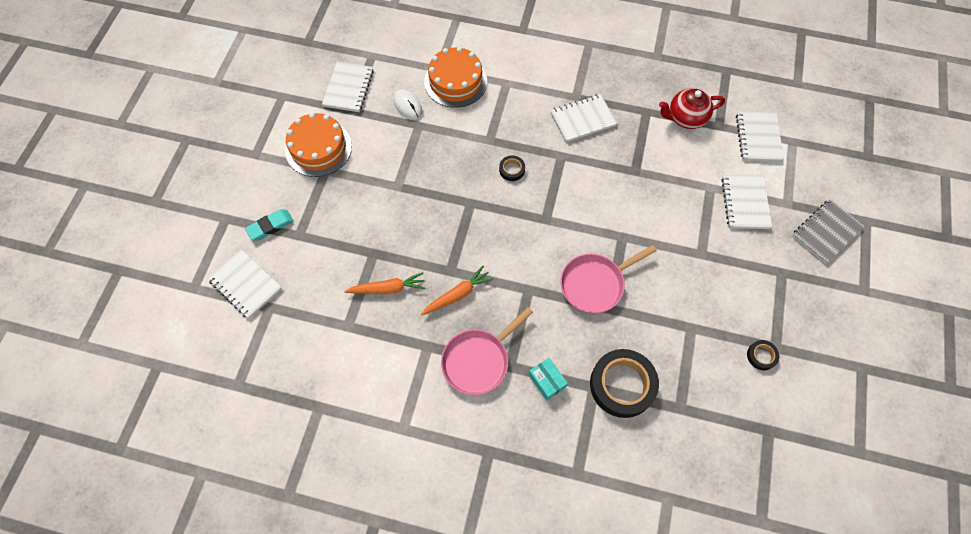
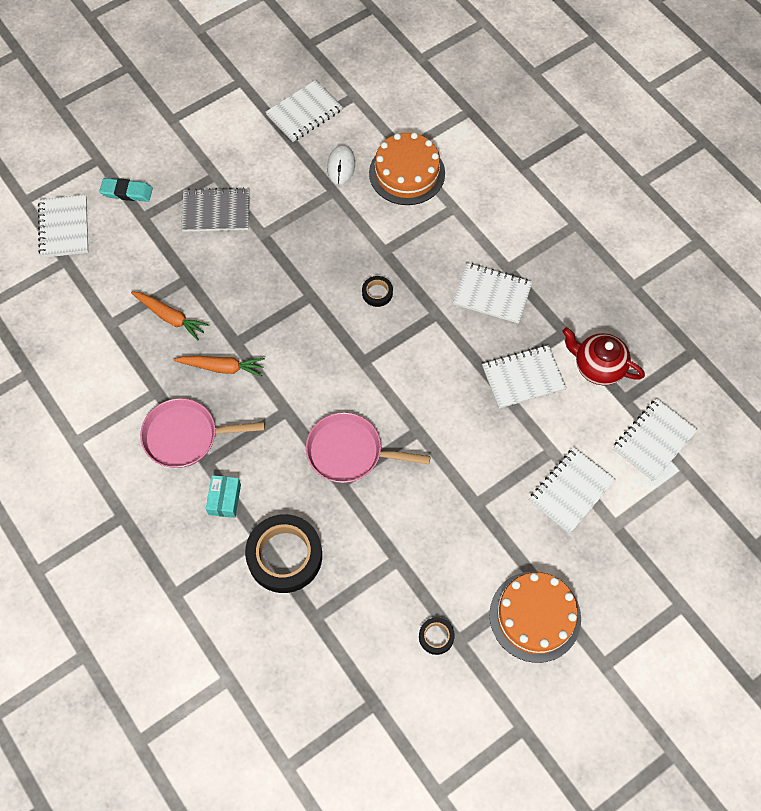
camera: 40 degrees right, 0 degrees up
orange cake [285,113,352,177] -> orange cake moved to [489,571,581,663]
grey notebook [792,199,864,264] -> grey notebook moved to [181,187,249,232]
none -> white notebook [482,345,567,409]

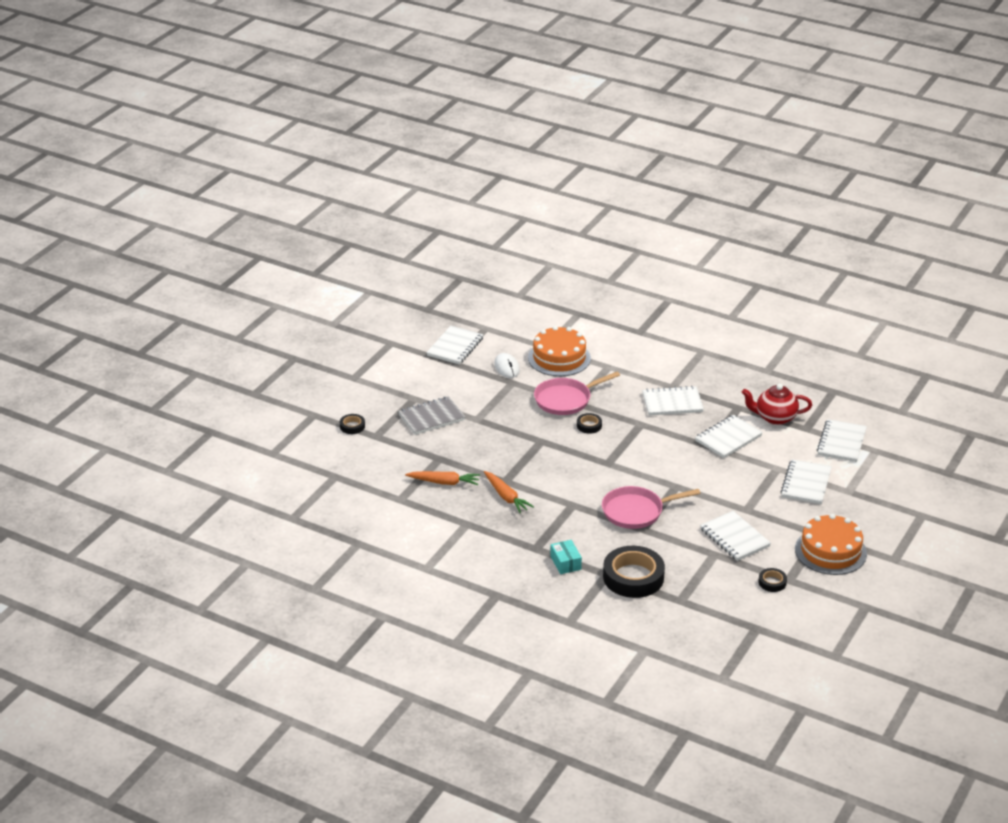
camera: 25 degrees left, 30 degrees down
white notebook [38,194,88,258] -> white notebook moved to [700,511,771,561]
turquoise eraser [99,178,153,202] -> black tape [340,414,365,434]
pink pan [140,398,265,468] -> pink pan moved to [534,371,620,415]
orange carrot [174,356,265,377] -> orange carrot turned 75 degrees clockwise [484,471,534,513]

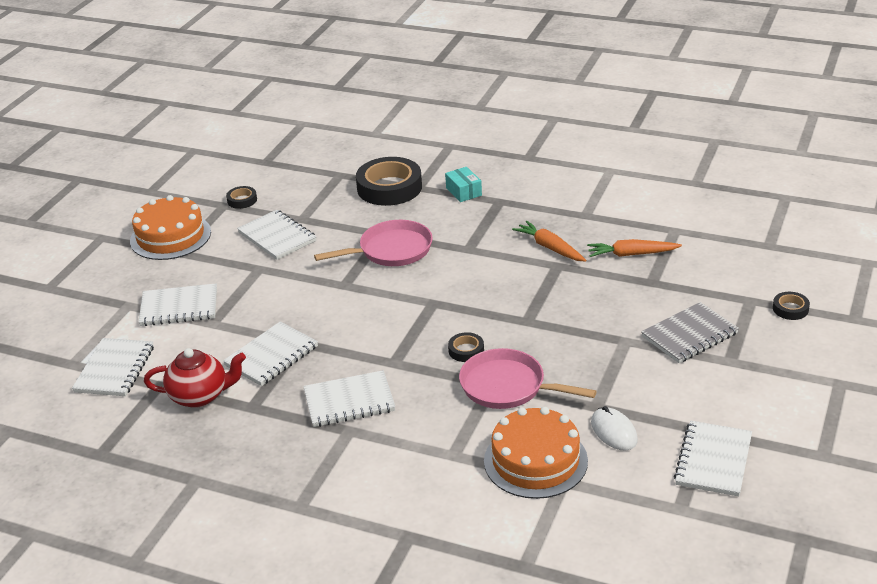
camera: 175 degrees right, 0 degrees up
pink pan [534,371,620,415] -> pink pan turned 120 degrees counterclockwise [459,348,597,409]
white notebook [781,459,832,504] -> white notebook turned 75 degrees clockwise [138,283,217,326]

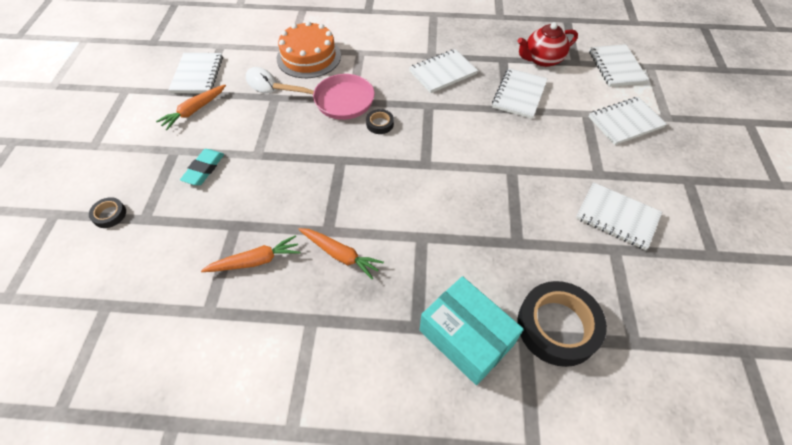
camera: 160 degrees right, 20 degrees up
orange cake [130,195,211,260] -> none
black tape [226,186,257,209] -> none
pink pan [314,220,433,266] -> none
turquoise box [445,167,482,202] -> turquoise box [420,276,524,385], size x1.94
grey notebook [641,302,739,363] -> turquoise eraser [180,149,224,185]
none -> orange carrot [156,85,226,130]

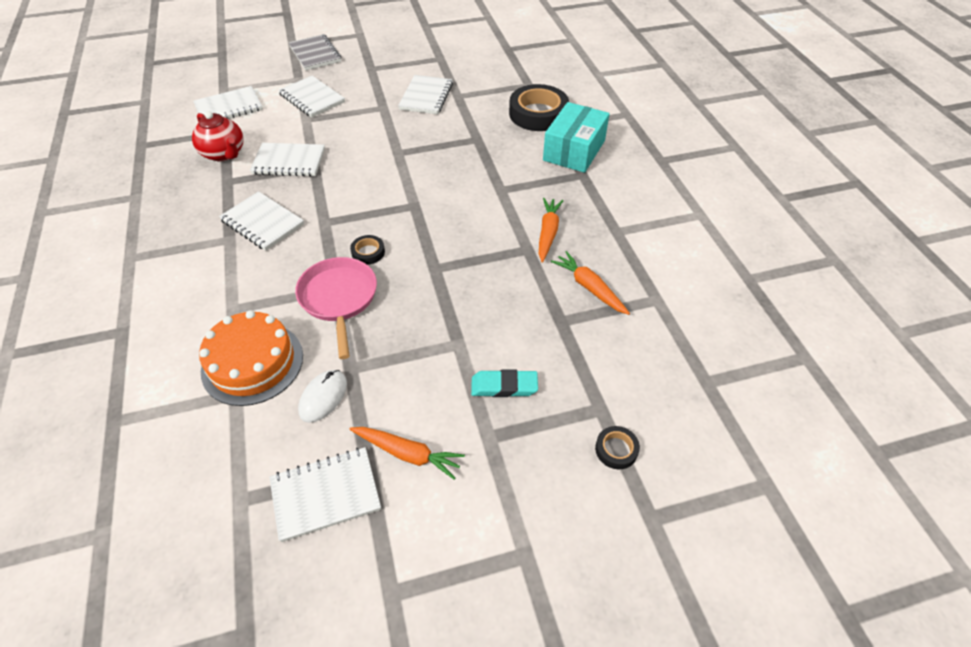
camera: 110 degrees left, 5 degrees down
none -> grey notebook [288,34,341,71]

